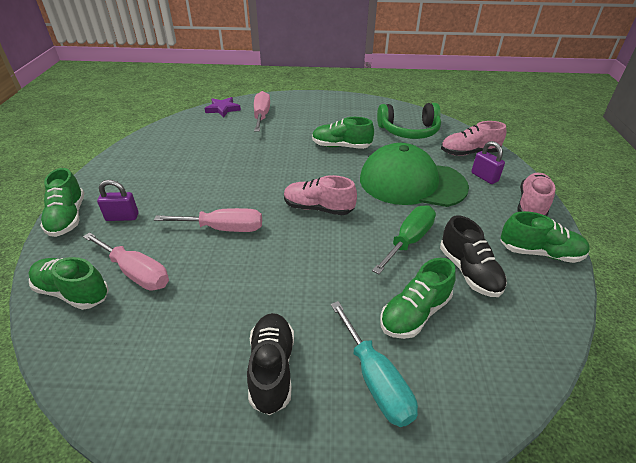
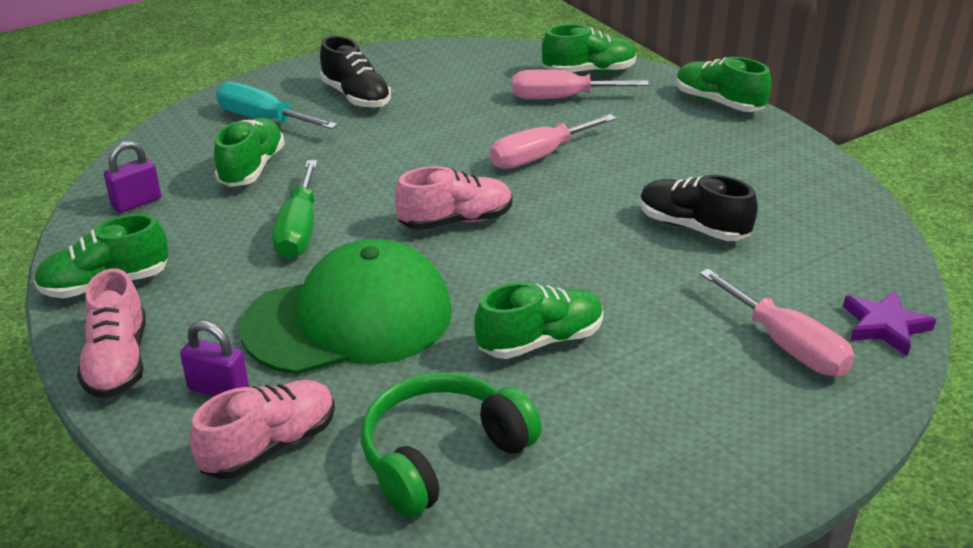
camera: 145 degrees right, 5 degrees down
purple padlock [97,180,139,221] -> purple padlock moved to [104,141,161,213]
black shoe [440,215,507,297] -> black shoe moved to [640,175,758,241]

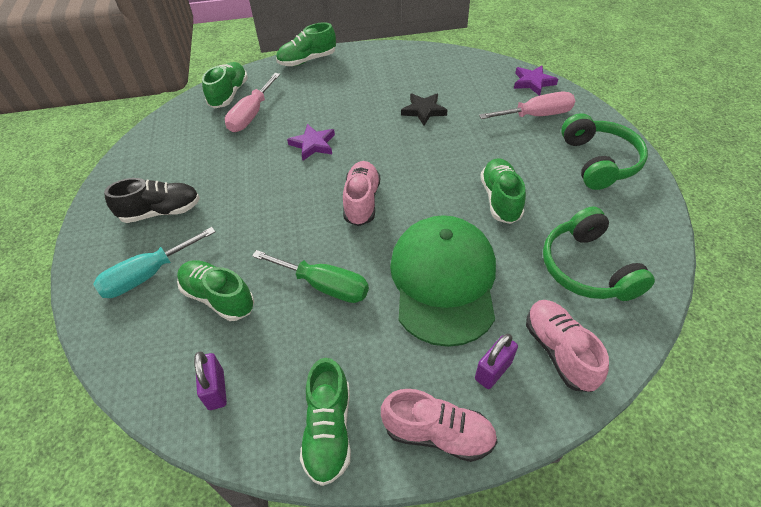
camera: 65 degrees left, 15 degrees up
pink screwdriver [490,114,617,169] -> purple star [287,124,335,160]
black shoe [640,175,758,241] -> black star [401,93,447,125]
none -> green headphones [561,113,648,190]

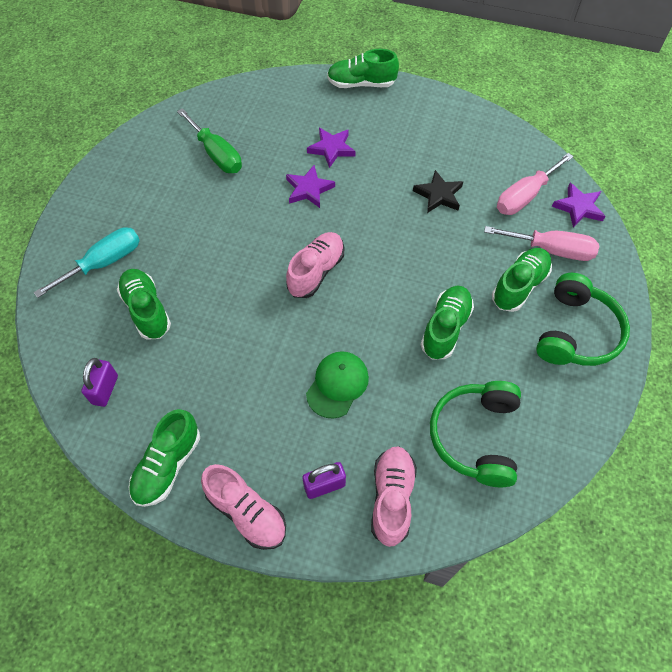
camera: 25 degrees right, 10 degrees up
turquoise screwdriver [93,227,216,298] -> turquoise screwdriver turned 150 degrees clockwise [33,227,140,298]
black shoe [104,178,200,223] -> none
green shoe [202,62,248,108] -> green shoe moved to [492,248,552,312]
pink screwdriver [225,73,280,132] -> pink screwdriver moved to [497,153,574,215]
green screwdriver [252,250,369,303] -> green screwdriver moved to [177,108,242,173]
green cap [390,215,496,347] -> green cap [306,351,369,418], size x0.51
none -> purple star [307,128,356,168]

